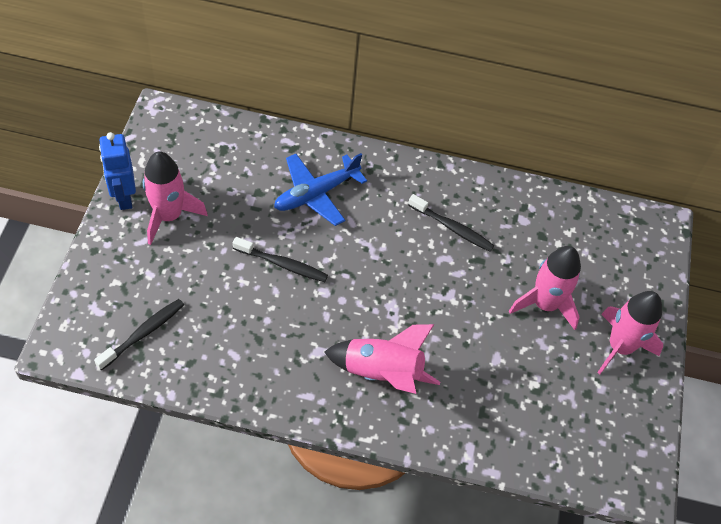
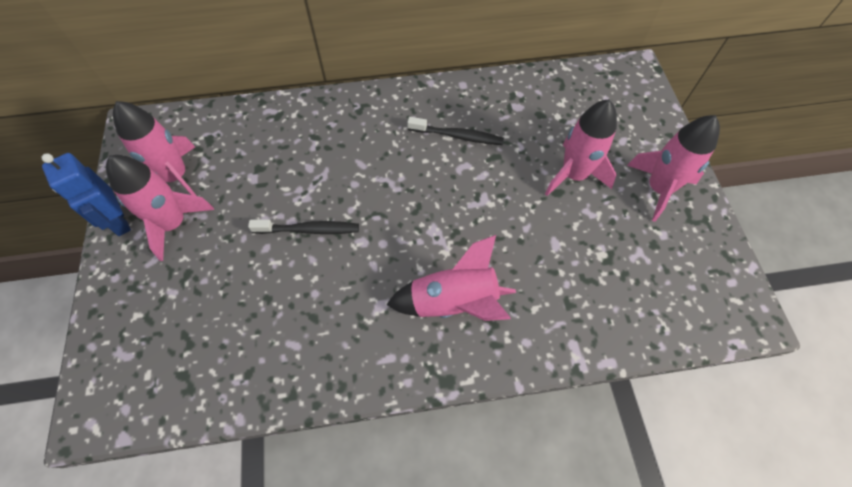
camera: 15 degrees left, 5 degrees up
black toothbrush [94,299,184,370] -> none
blue plane [274,153,367,226] -> none
none -> pink rocket [113,101,196,196]

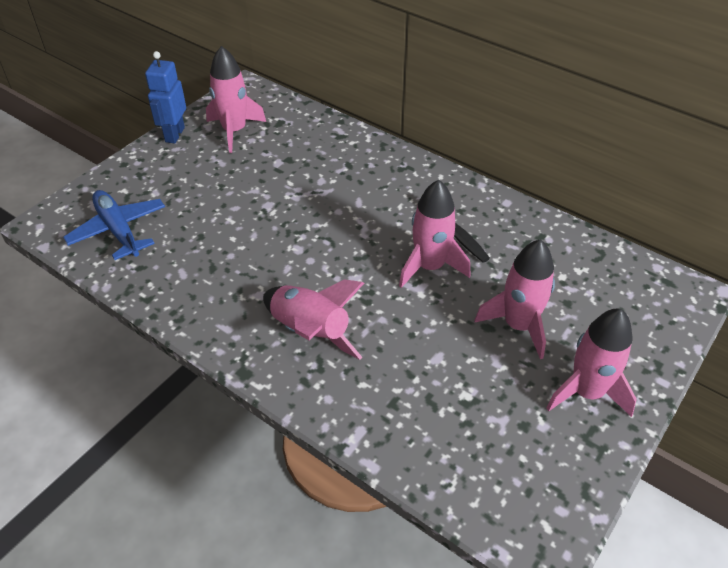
camera: 45 degrees right, 15 degrees down
pink rocket [106,155,214,261] -> pink rocket moved to [399,180,471,288]
black toothbrush [248,220,359,234] -> none
none -> blue plane [63,190,165,260]

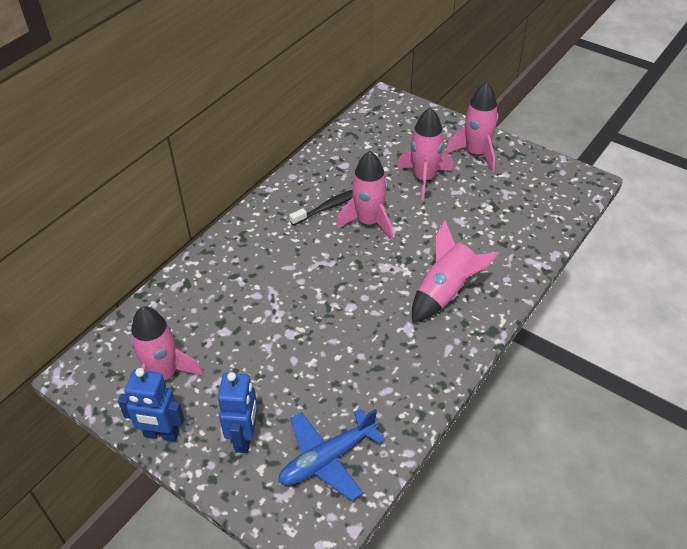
camera: 90 degrees left, 0 degrees up
none -> blue robot [218,372,258,453]

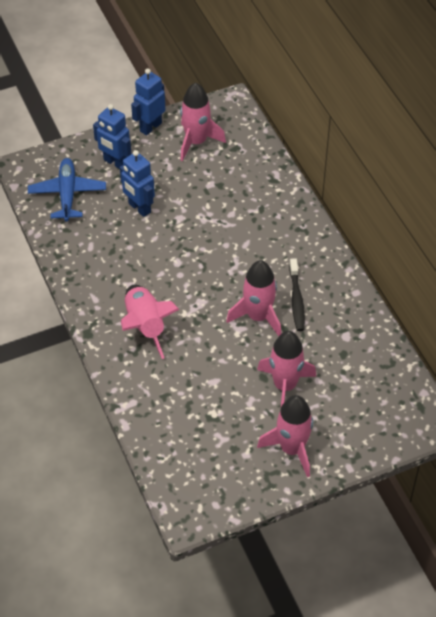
camera: 120 degrees right, 5 degrees up
none -> blue robot [120,150,155,217]

